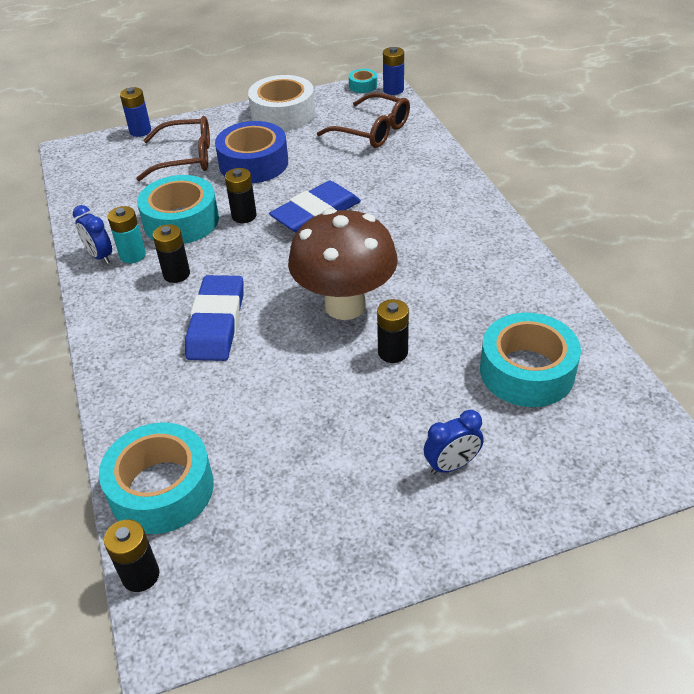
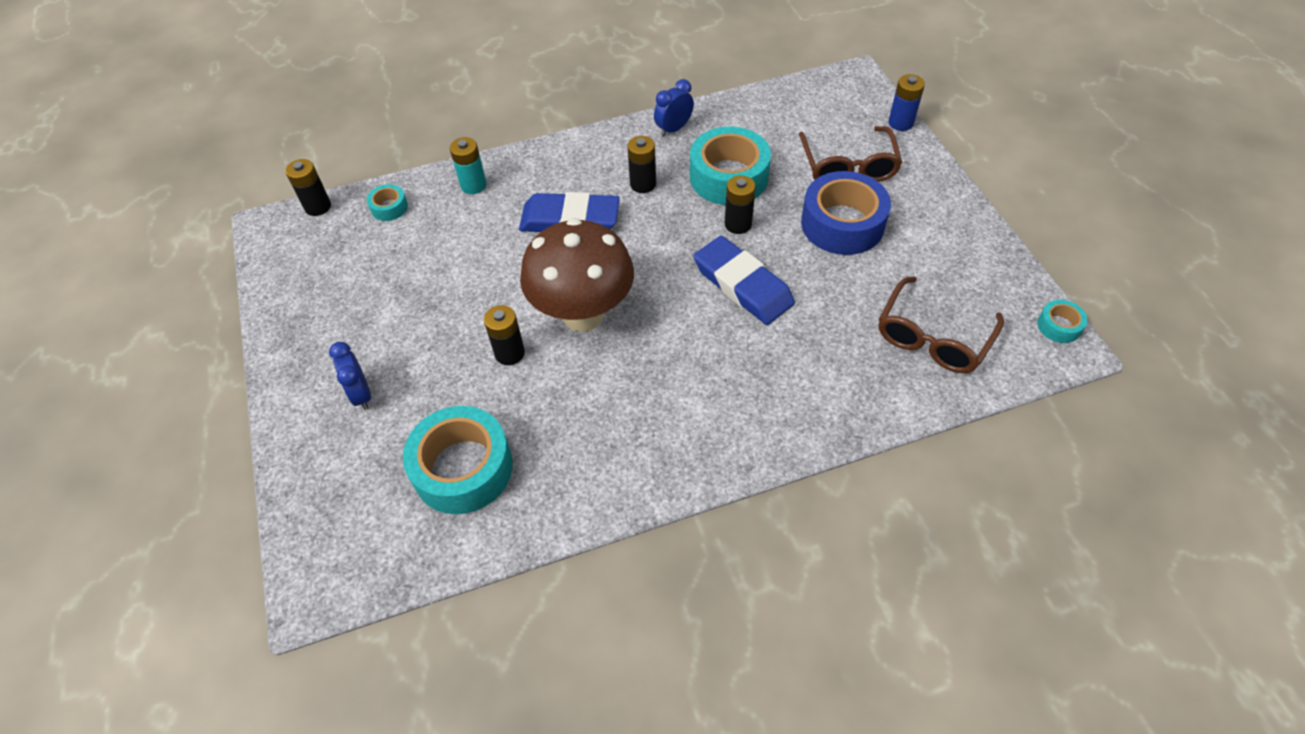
camera: 90 degrees right, 10 degrees up
turquoise tape [99,423,214,534] -> turquoise tape [367,184,408,221], size x0.46
turquoise battery [107,206,146,263] -> turquoise battery moved to [450,137,487,194]
white tape [248,75,315,131] -> none
blue battery [383,47,404,95] -> none

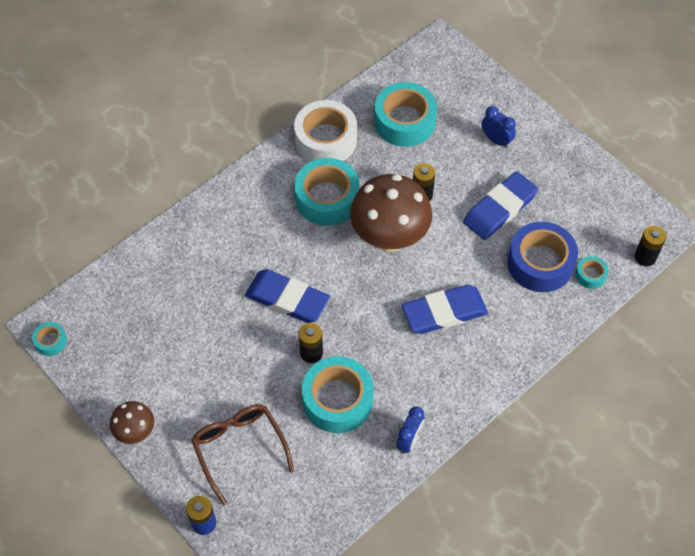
camera: 155 degrees right, 5 degrees up
turquoise battery [450,137,487,194] -> none
black battery [627,136,656,193] -> none
blue tape [801,171,891,255] -> blue tape moved to [508,222,578,292]
brown glasses [879,277,1004,373] -> none
none -> brown mushroom [110,401,154,444]
none -> white tape [294,100,357,162]
none -> turquoise tape [295,158,360,226]
none -> blue eraser [463,171,538,240]

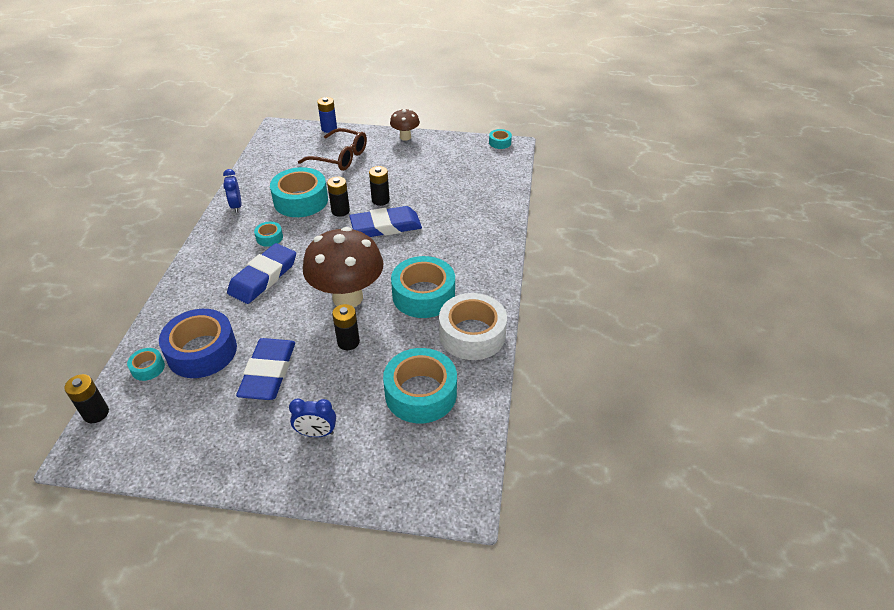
camera: 140 degrees right, 15 degrees down
none -> turquoise tape [254,222,283,247]
none -> black battery [369,166,390,206]

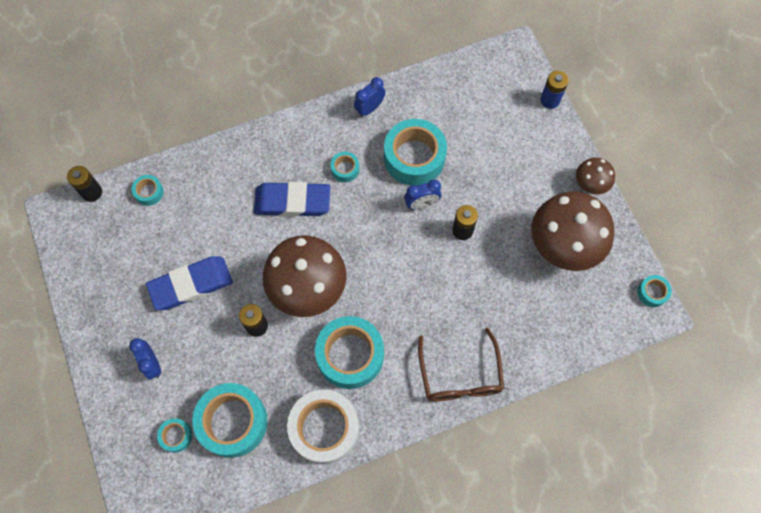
camera: 60 degrees right, 25 degrees up
blue tape [159,309,237,378] -> none
brown glasses [298,128,367,171] -> brown glasses moved to [418,328,504,401]
black battery [327,176,350,217] -> blue clock [404,179,442,210]
blue eraser [350,206,422,237] -> none
none -> turquoise tape [157,418,192,453]
none -> brown mushroom [531,191,614,271]

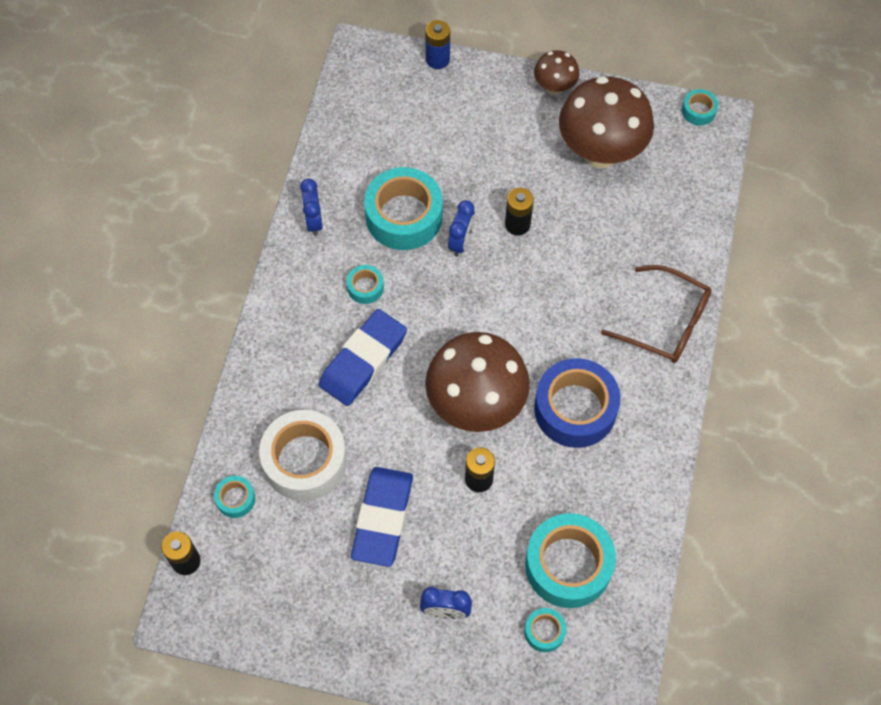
camera: 55 degrees left, 5 degrees down
white tape [287,389,359,464] -> white tape moved to [259,410,347,501]
turquoise tape [315,316,384,389] -> blue tape [534,358,621,448]

